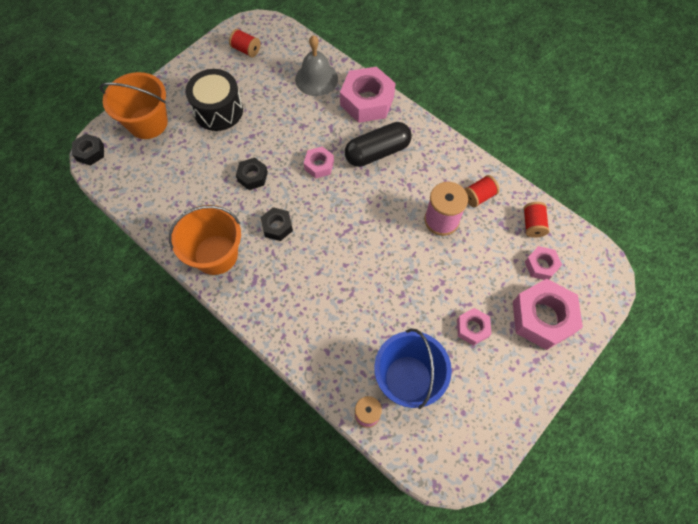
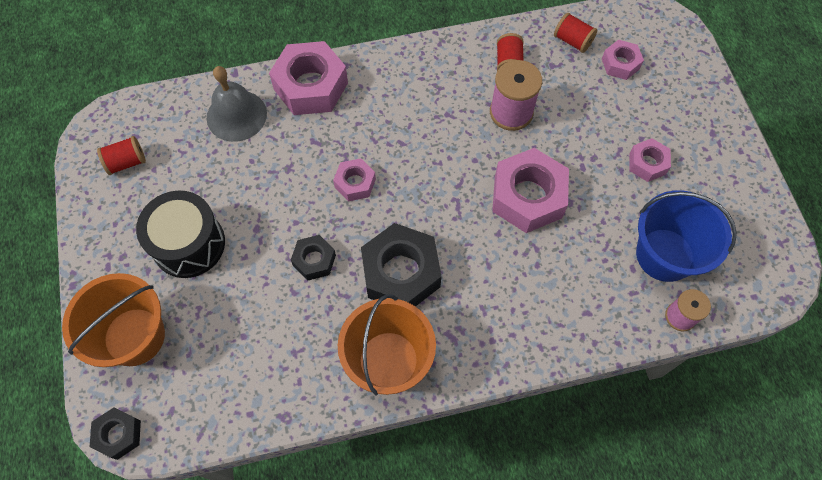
camera: 55 degrees left, 0 degrees up
black nut [261,207,293,241] -> black nut [361,223,442,307], size x1.89
black capsule [345,122,412,167] -> none
pink nut [513,279,583,350] -> pink nut moved to [492,148,569,233]

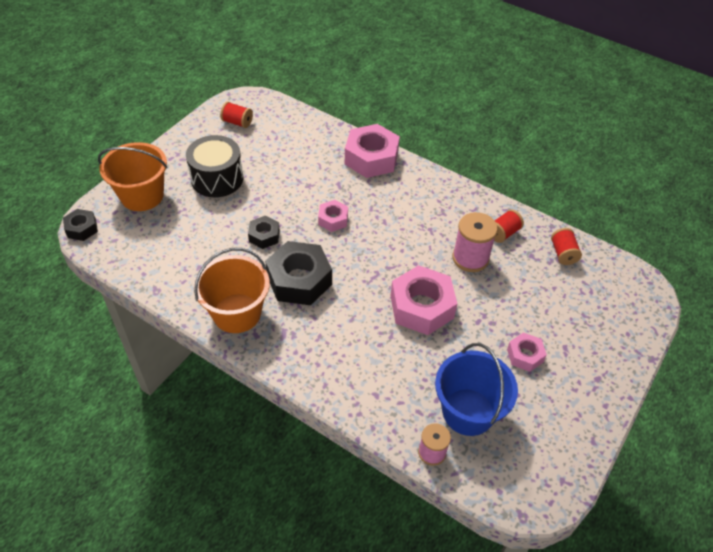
camera: 45 degrees right, 15 degrees down
grey bell [207,66,267,142] -> none
pink nut [602,40,644,80] -> none

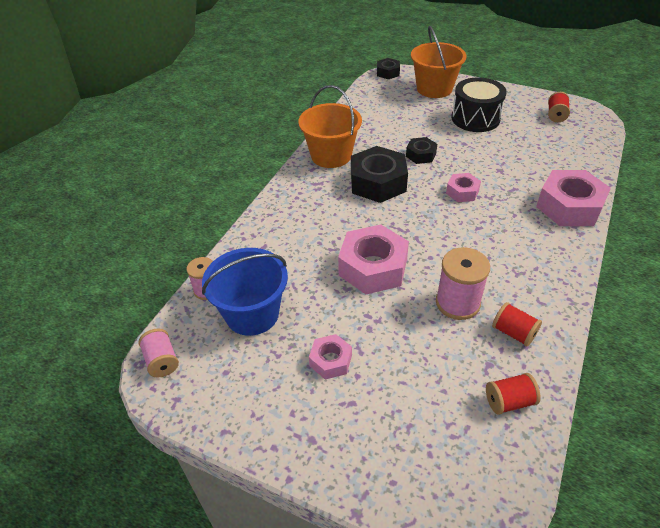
camera: 85 degrees right, 5 degrees down
none -> pink spool [139,329,179,378]

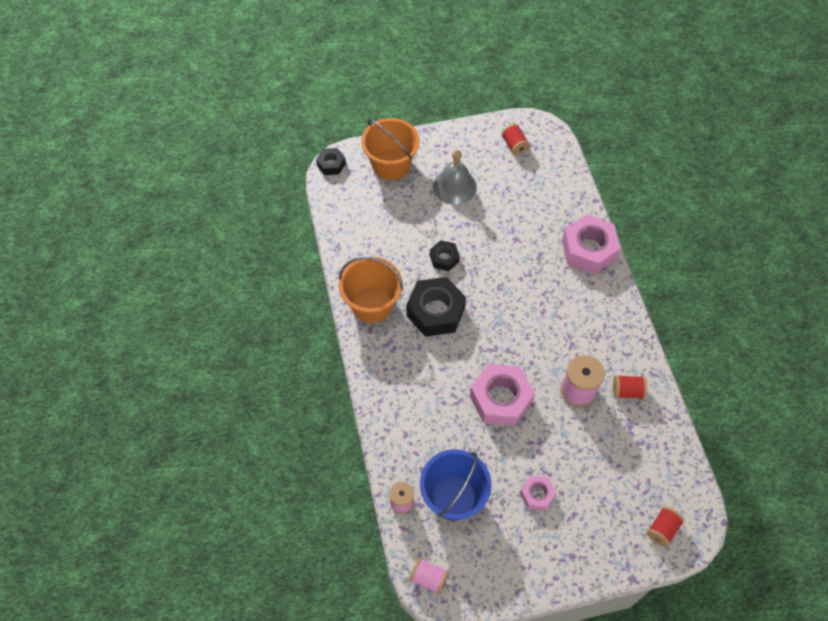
camera: 40 degrees left, 15 degrees up
pink nut [446,173,481,202] -> none
black drum [452,77,507,132] -> grey bell [433,150,477,205]
red spool [486,373,541,415] -> red spool moved to [647,506,684,547]

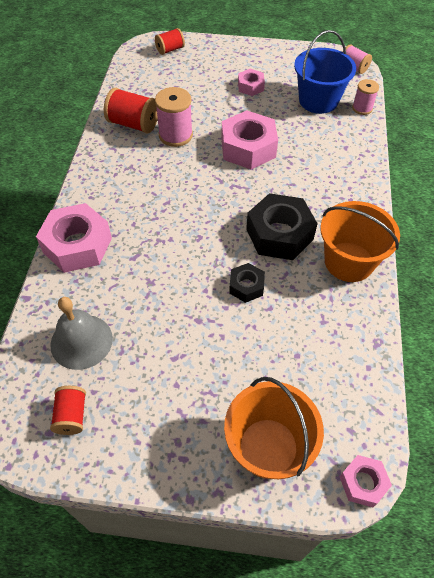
camera: 160 degrees left, 5 degrees down
black nut [316,148,346,175] -> pink nut [340,455,392,507]
grey bell [433,150,477,205] -> grey bell moved to [50,297,113,370]
red spool [613,375,647,399] -> red spool [104,88,158,134], size x1.60

